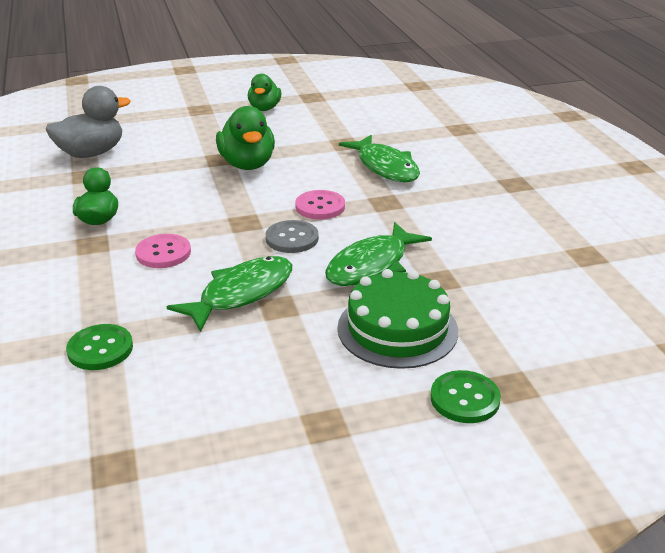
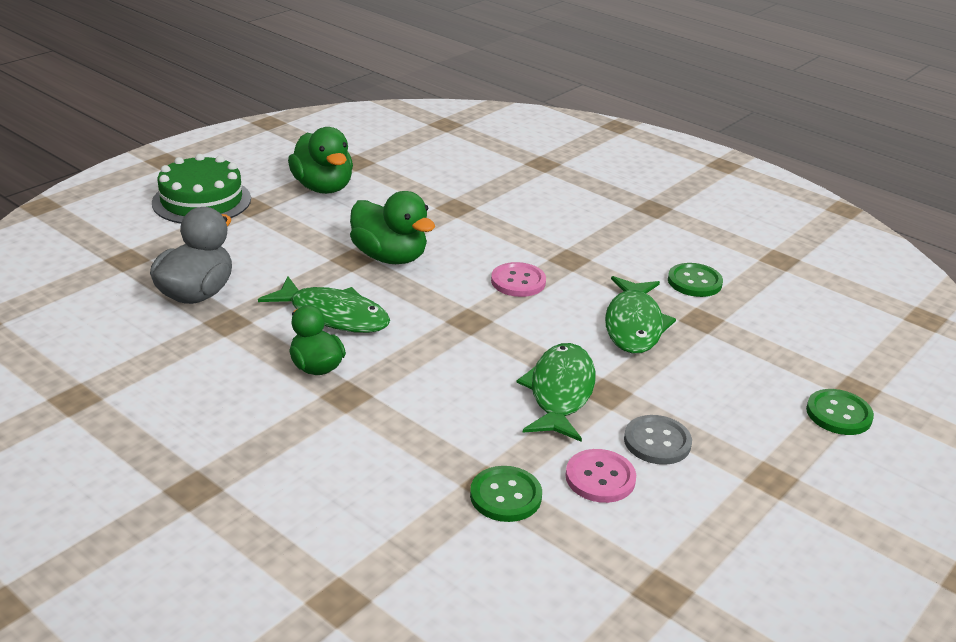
camera: 35 degrees left, 0 degrees up
pink button [135,234,191,268] -> pink button moved to [566,449,636,503]
green duck [248,74,281,111] -> green duck [288,127,353,194], size x1.51
grey button [266,220,319,253] -> grey button moved to [624,415,692,465]
green cake [337,269,458,369] -> green cake moved to [152,154,251,224]
green fish [339,135,420,182] -> green fish moved to [258,277,390,333]
none -> green button [668,263,723,297]

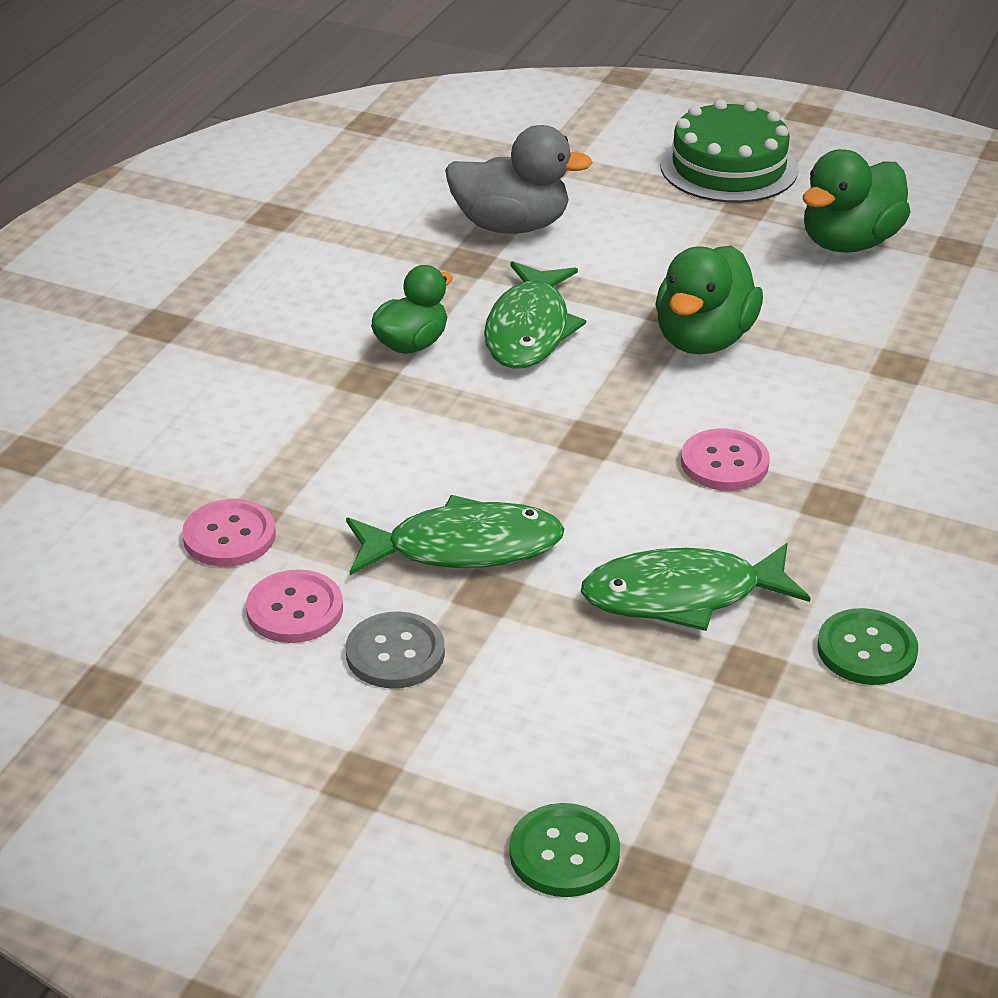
camera: 75 degrees right, 5 degrees up
green button [470,466,542,522] -> pink button [182,499,276,567]

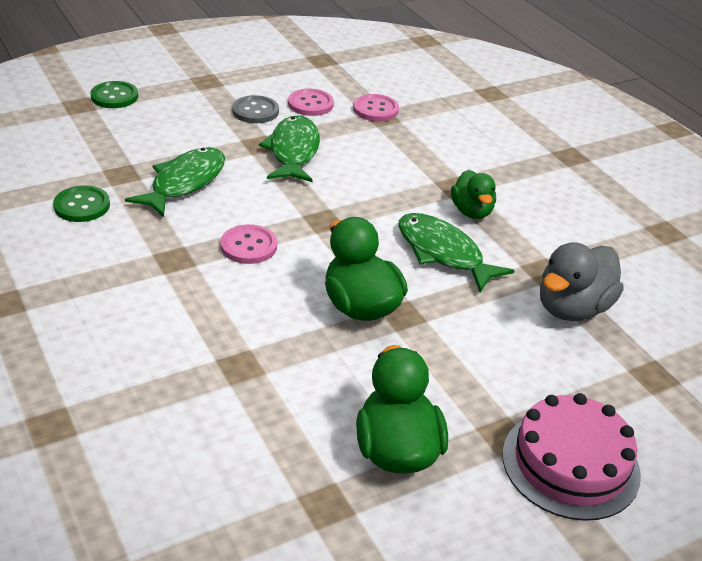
camera: 125 degrees right, 0 degrees up
green fish [346,495,565,575] -> green fish turned 150 degrees clockwise [259,116,320,182]
green cake [660,99,798,203] -> pink cake [502,393,641,521]

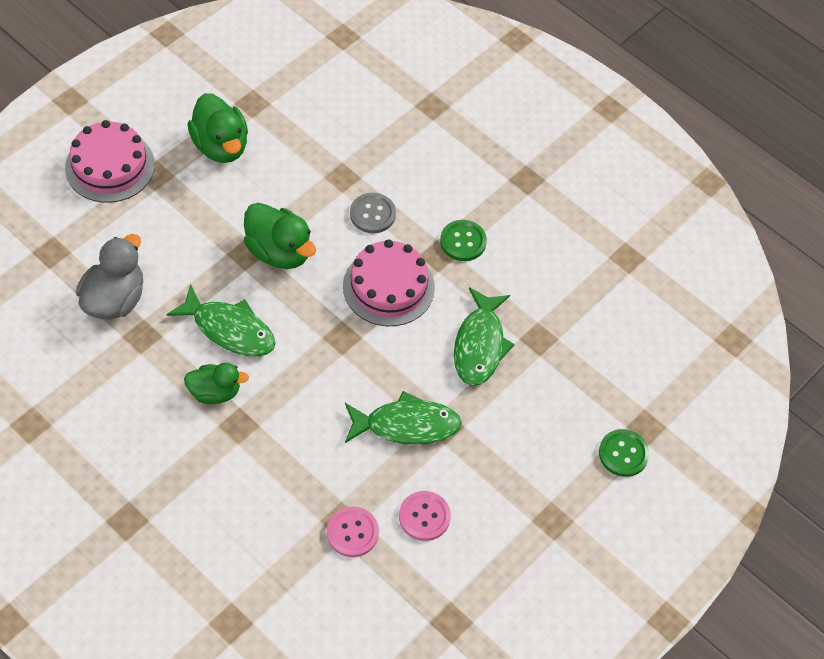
camera: 160 degrees right, 20 degrees up
green button [53,186,110,222] -> green button moved to [440,220,487,261]
pink button [220,224,277,264] -> pink cake [343,239,435,326]
grey button [232,95,279,123] -> grey button moved to [350,193,396,233]
green fish [259,116,320,182] -> green fish turned 75 degrees counterclockwise [345,391,462,445]
green duck [451,170,496,219] -> green duck turned 120 degrees clockwise [184,363,249,404]

